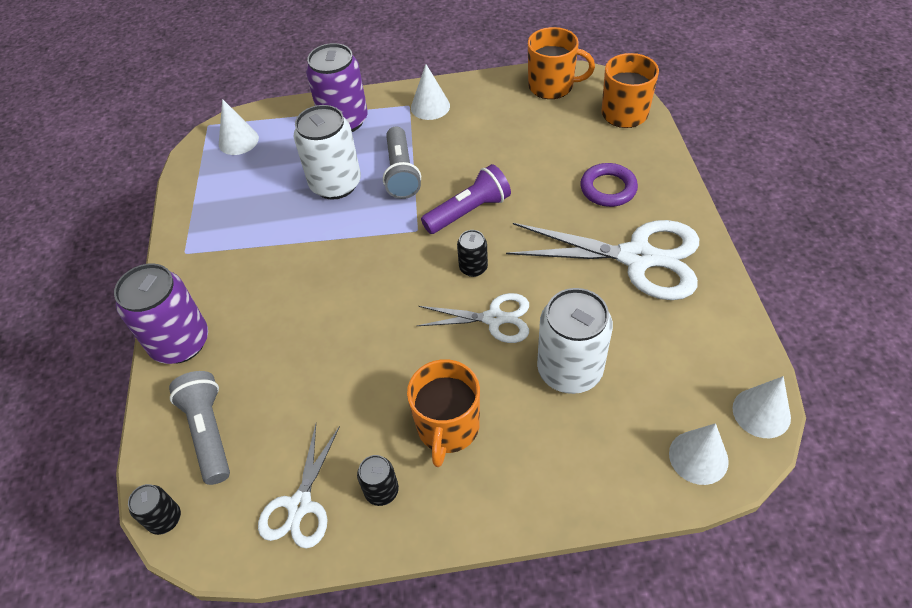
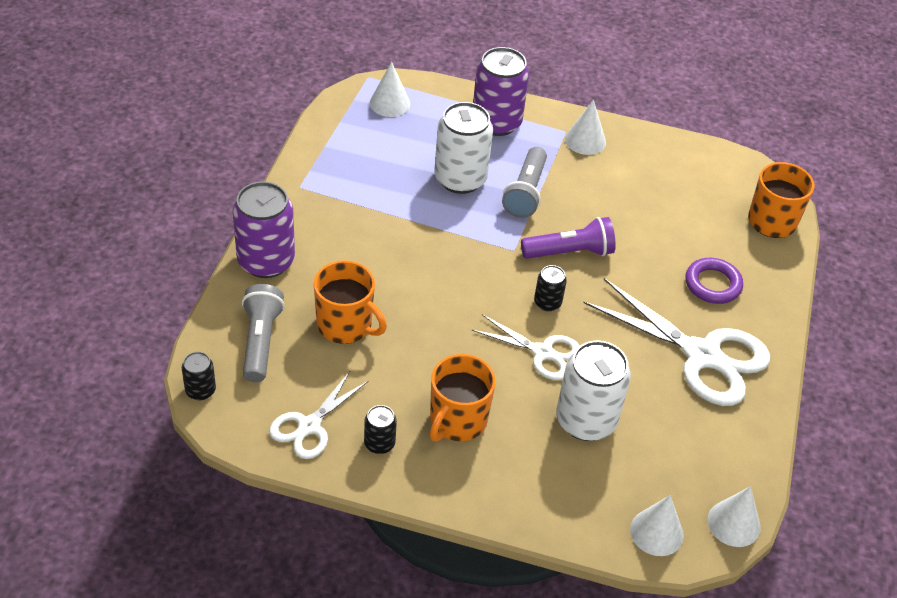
camera: 15 degrees right, 5 degrees down
orange mug [528,27,595,99] -> orange mug moved to [314,260,387,344]

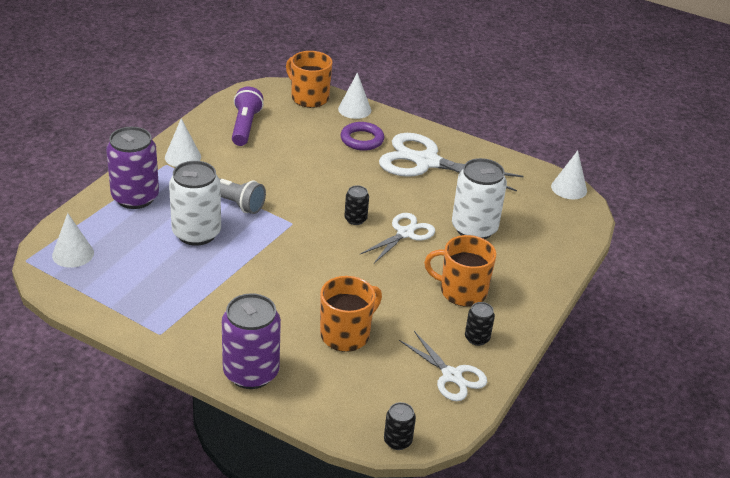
camera: 75 degrees left, 10 degrees down
grey flashlight [242,284,285,382] -> none
orange mug [430,354,496,442] -> orange mug turned 150 degrees clockwise [424,235,496,307]
purple flashlight [521,217,616,259] -> purple flashlight moved to [232,87,264,146]
white scissors [583,278,770,406] -> white scissors turned 120 degrees counterclockwise [379,133,524,192]
white cone [630,495,684,556] -> white cone moved to [338,72,371,119]

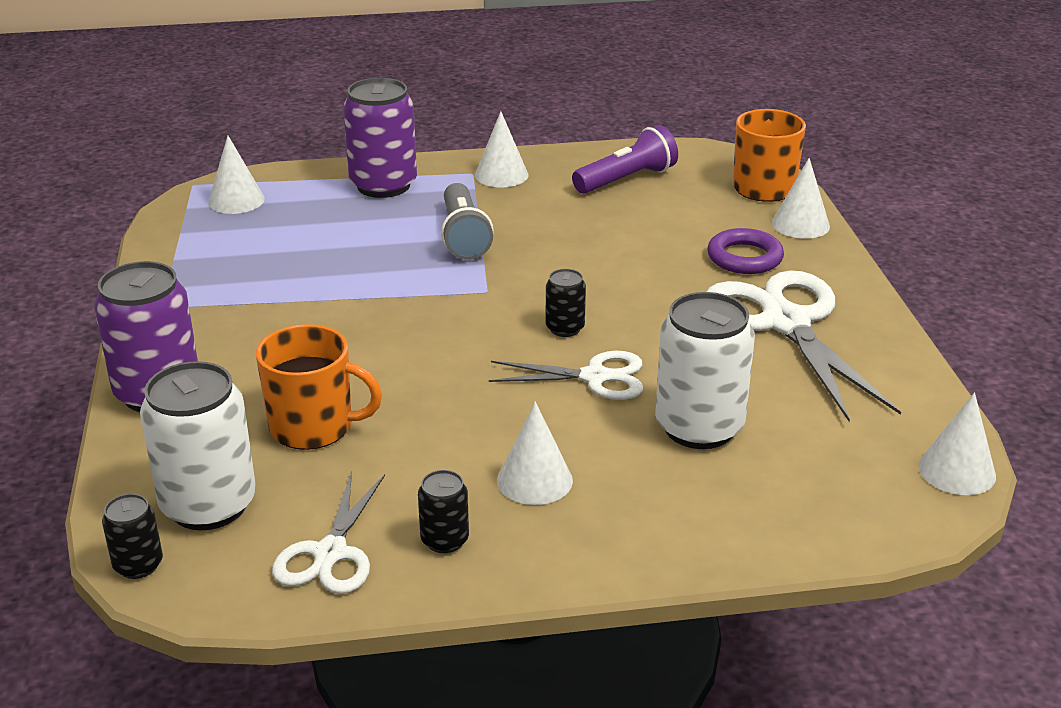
camera: 55 degrees right, 5 degrees down
white can [169,161,221,246] -> white can moved to [140,361,256,530]
orange mug [424,235,496,307] -> white cone [497,401,573,505]

